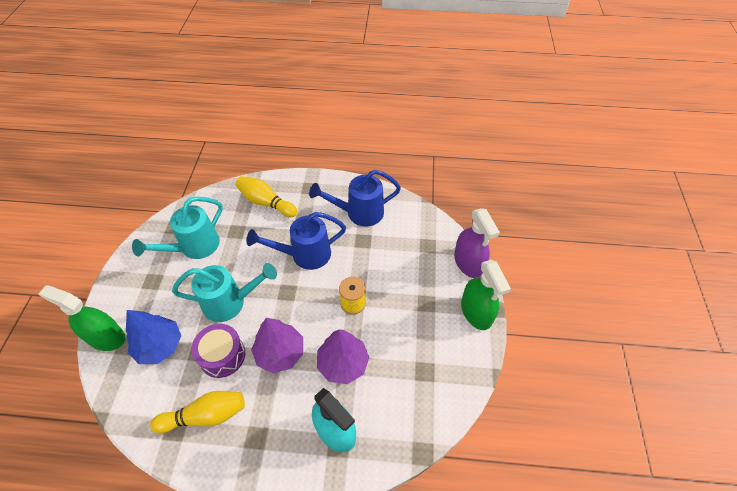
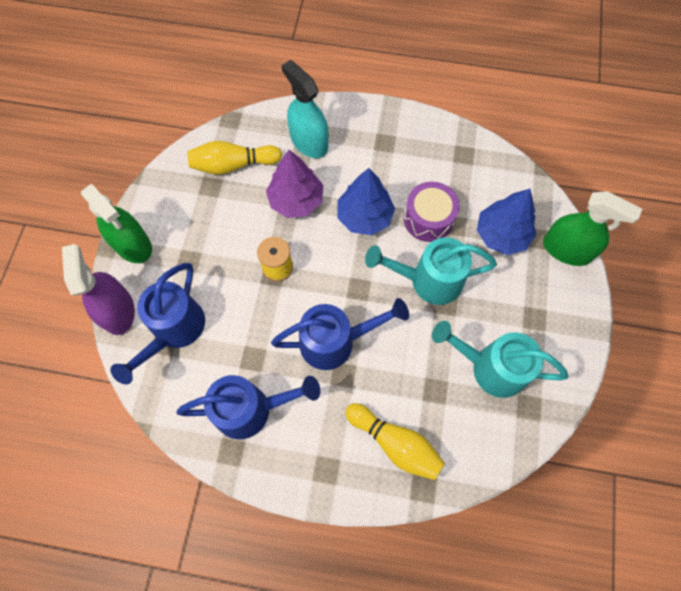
camera: 175 degrees left, 15 degrees up
turquoise watering can [132,197,223,259] -> turquoise watering can turned 120 degrees counterclockwise [432,321,568,398]
yellow bowling pin [150,391,245,433] -> yellow bowling pin moved to [187,141,282,175]
purple tree [251,318,303,373] -> blue tree [337,168,395,235]
green spray bottle [461,260,511,330] -> green spray bottle turned 150 degrees clockwise [81,184,152,263]
none -> blue watering can [110,263,205,384]

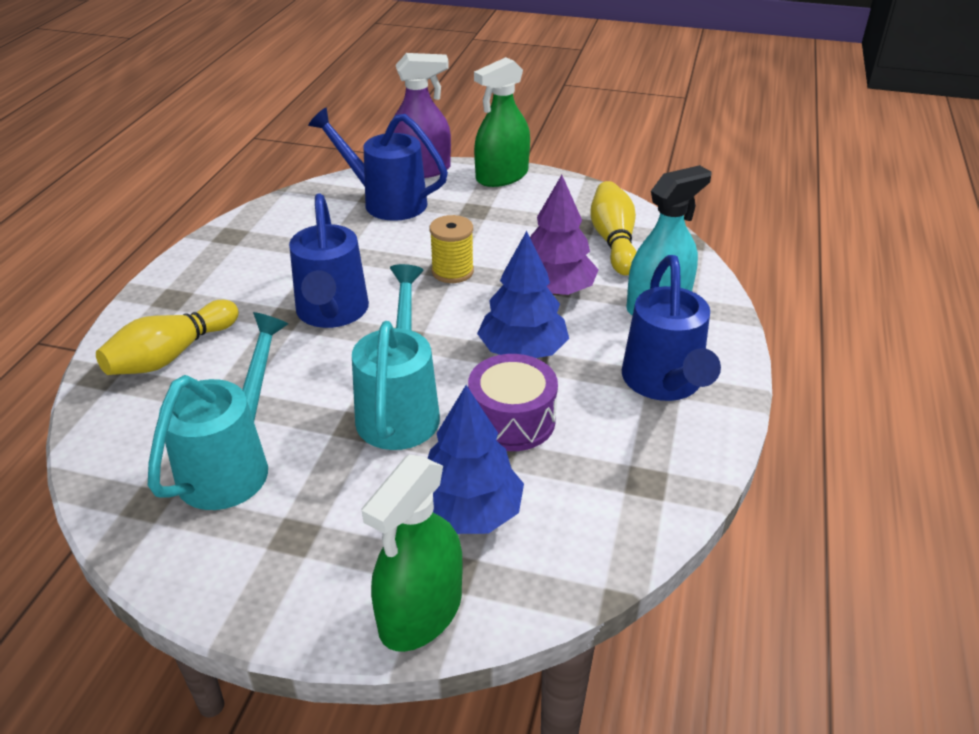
camera: 95 degrees right, 30 degrees down
blue watering can [177,375,320,439] -> blue watering can moved to [622,255,721,401]

